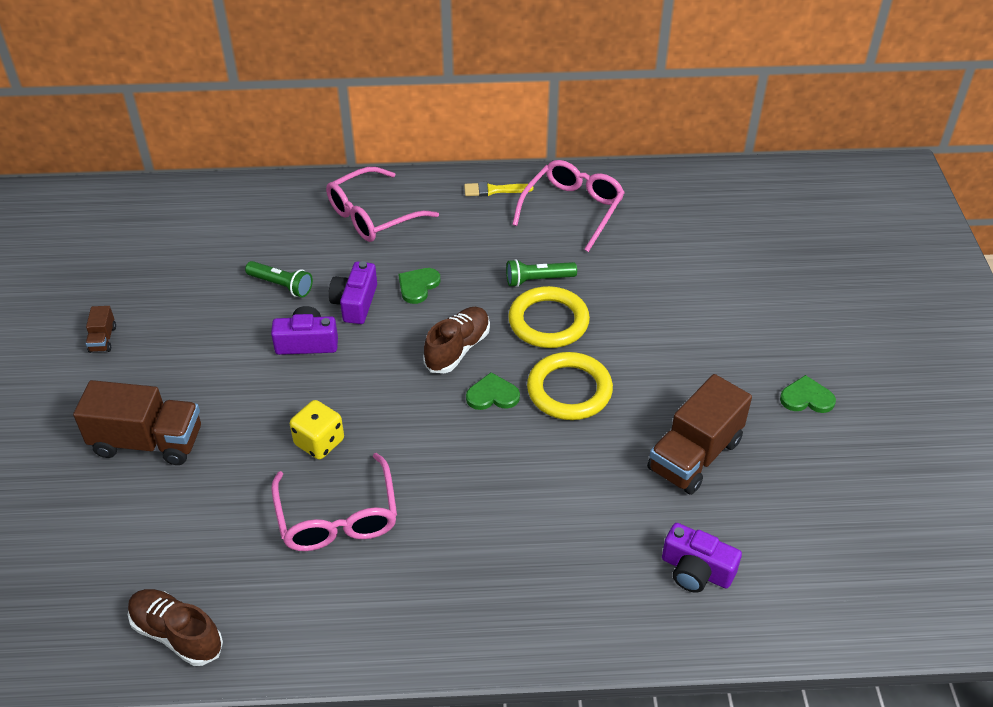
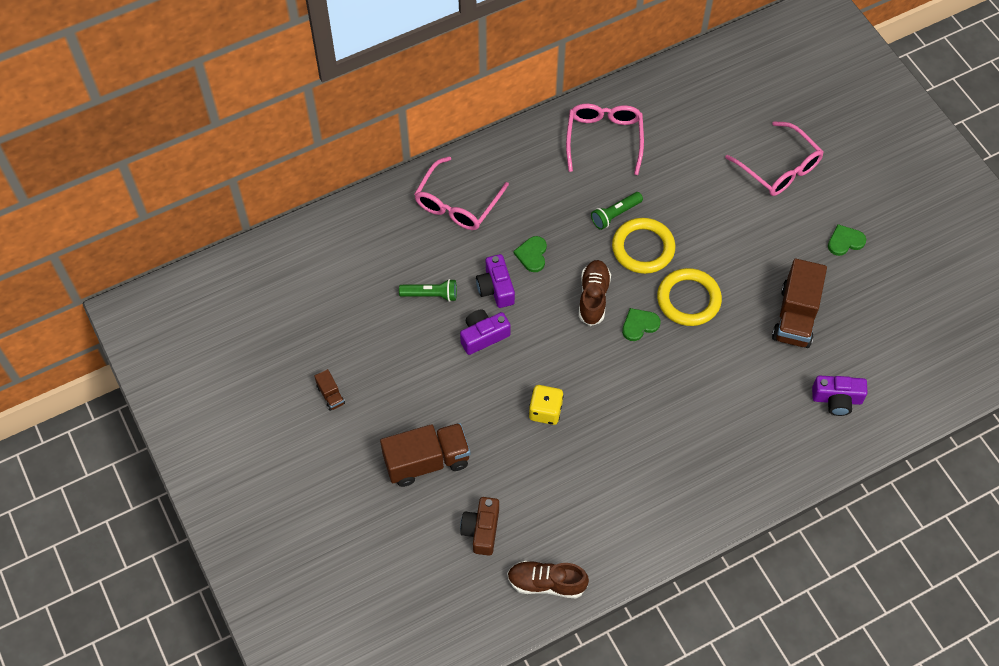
camera: 25 degrees left, 15 degrees up
pink glasses [271,453,397,551] -> pink glasses moved to [725,121,824,196]
yellow brush [464,182,533,196] -> none
none -> brown camera [460,497,499,556]

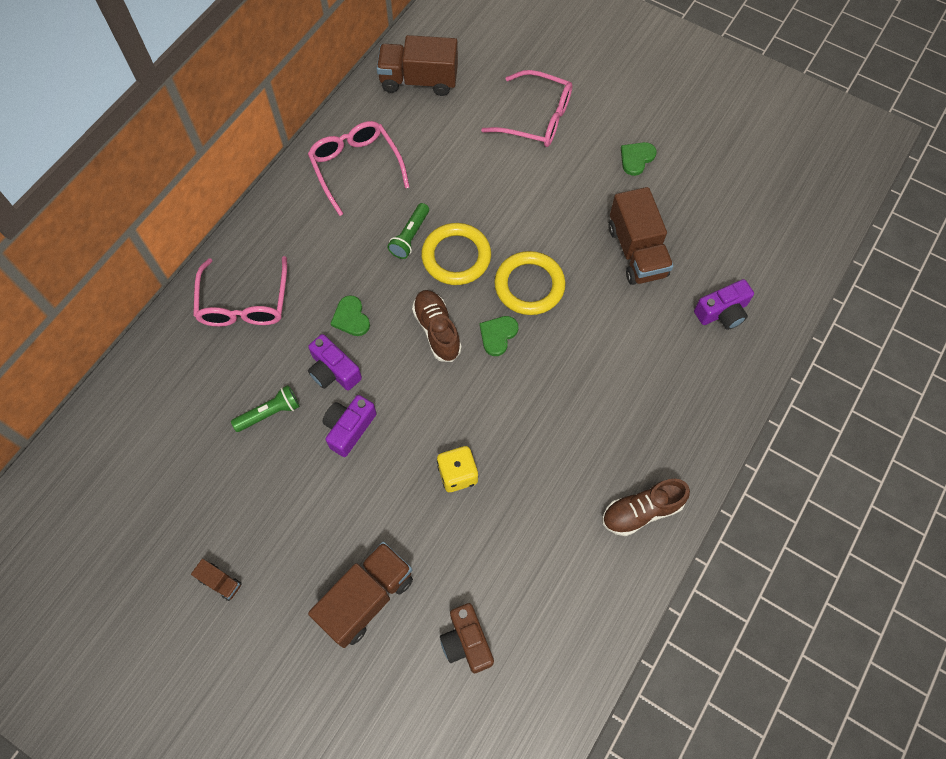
camera: 30 degrees left, 5 degrees up
brown shoe [507,561,589,598] -> brown shoe moved to [602,479,690,536]
none -> brown truck [377,35,458,96]

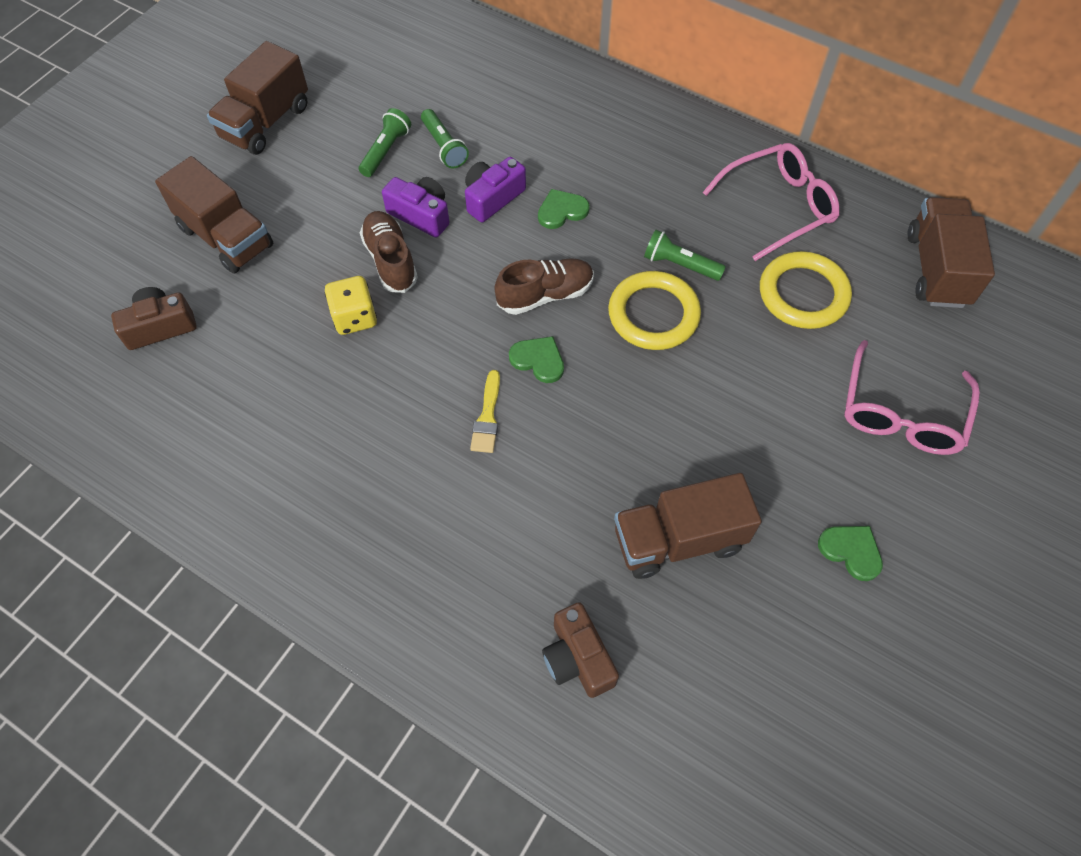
camera: 90 degrees right, 5 degrees down
brown truck [191,559,242,601] -> brown truck [207,41,308,155], size x2.23
pink glasses [193,256,287,327] -> none
yellow ring [494,251,566,315] -> yellow ring moved to [760,251,852,329]
brown shoe [602,479,690,536] -> brown shoe moved to [360,211,418,293]
purple camera [694,279,754,330] -> brown camera [542,602,619,698]
none -> green flashlight [359,108,411,177]
none -> yellow brush [470,370,500,453]

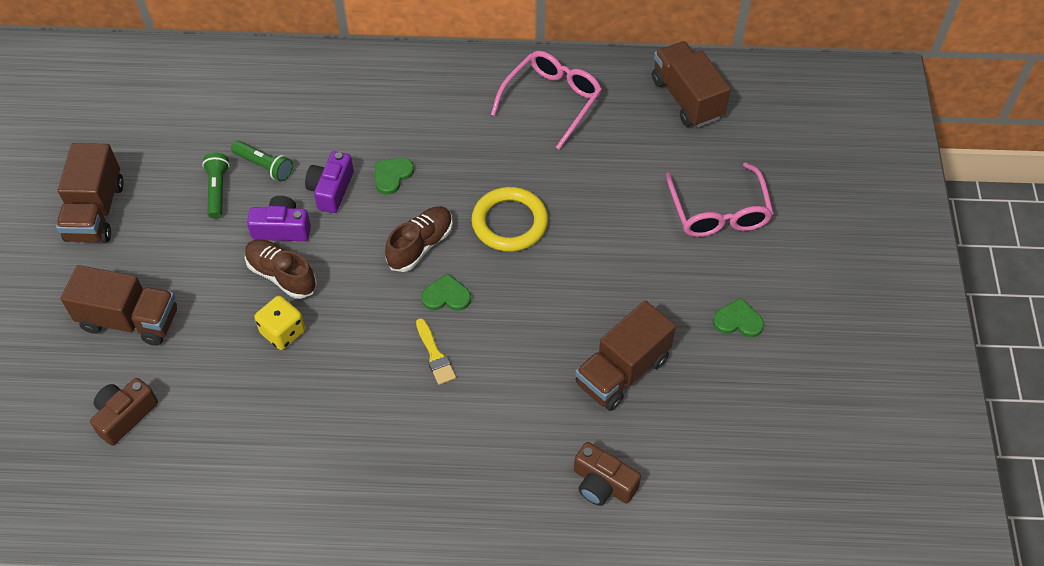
camera: 30 degrees left, 5 degrees down
green flashlight [644,230,726,281] -> none
yellow ring [760,251,852,329] -> none

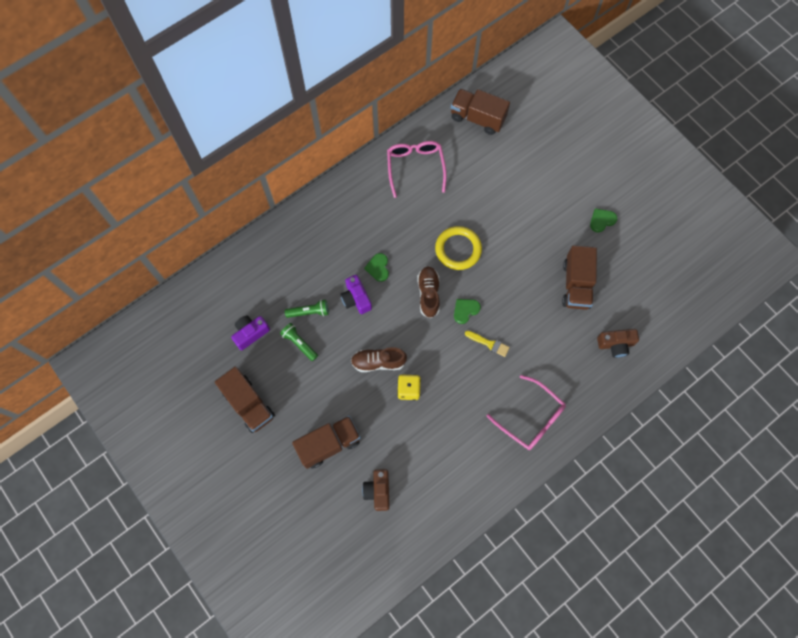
camera: 40 degrees left, 15 degrees up
purple camera [247,196,311,241] -> purple camera moved to [231,315,270,350]
pink glasses [666,162,774,237] -> pink glasses moved to [486,375,566,450]

